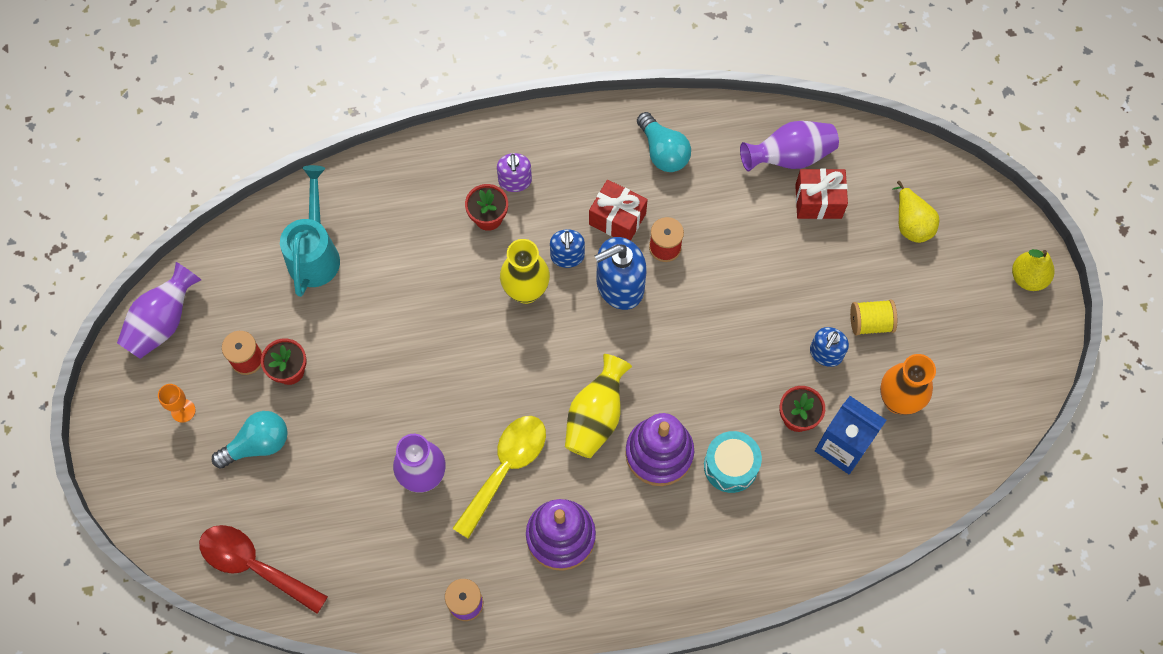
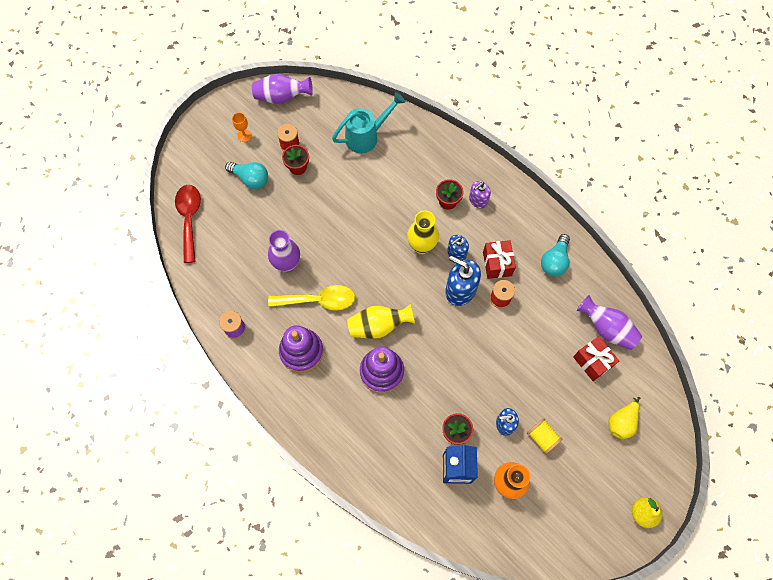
camera: 55 degrees right, 0 degrees up
turquoise drum [704,431,762,493] -> none

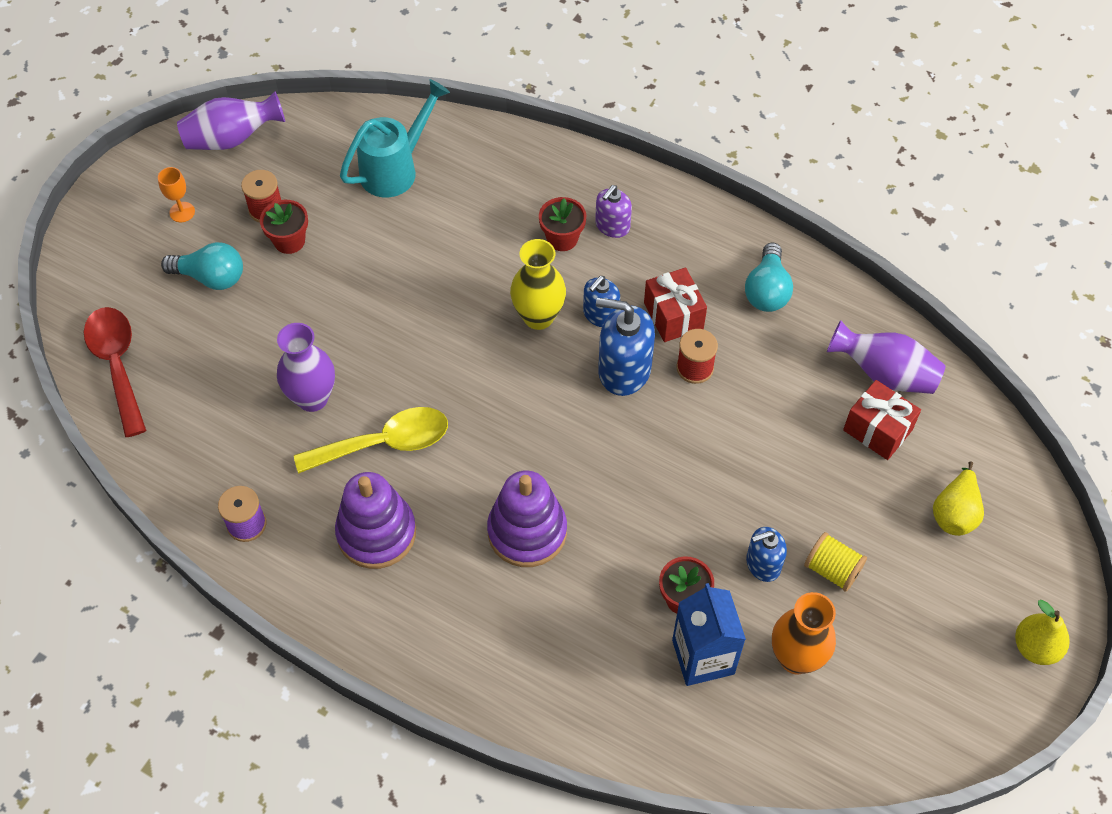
camera: 15 degrees left, 10 degrees down
yellow vase [347,304,415,339] -> none

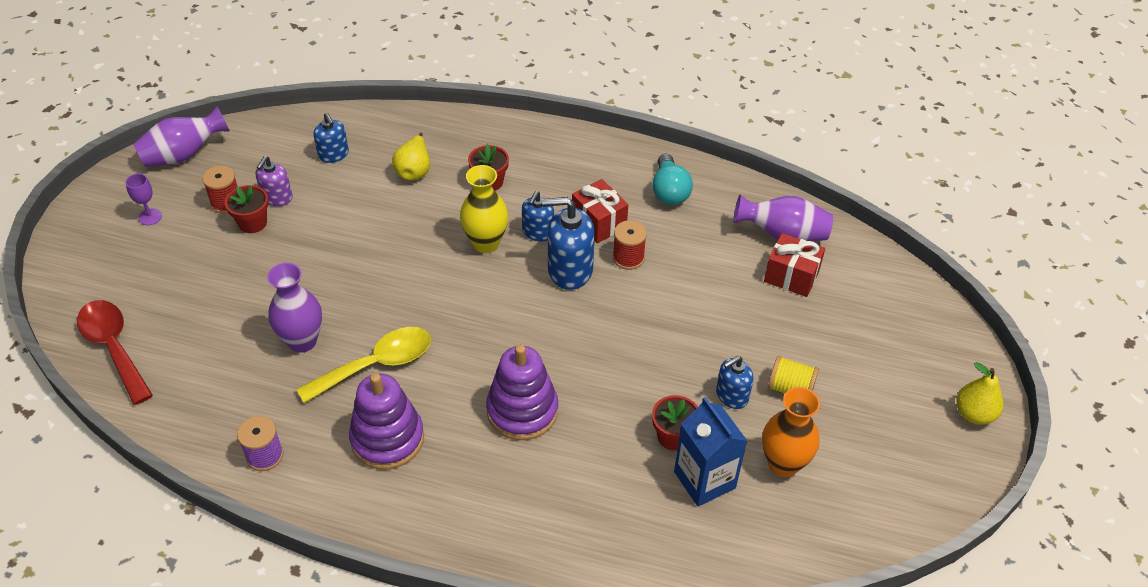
camera: 15 degrees left, 10 degrees down
orange goblet [158,167,195,222] -> purple goblet [125,173,162,225]
turquoise light bulb [161,242,243,290] -> none
turquoise watering can [340,79,450,198] -> blue soap dispenser [314,113,349,163]
purple soap dispenser [595,185,632,238] -> purple soap dispenser moved to [255,156,293,206]
yellow pear [933,461,984,536] -> yellow pear moved to [392,133,430,181]

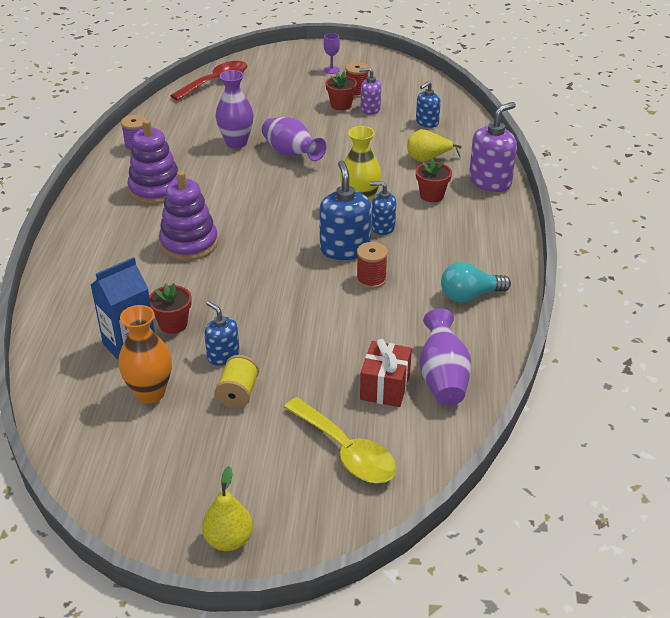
camera: 80 degrees right, 10 degrees down
purple vase [133,107,230,167] -> purple vase moved to [262,117,326,161]
yellow spoon [296,327,431,403] -> yellow spoon moved to [284,397,397,483]
red gift [572,179,628,243] -> none
none -> purple soap dispenser [469,102,517,192]

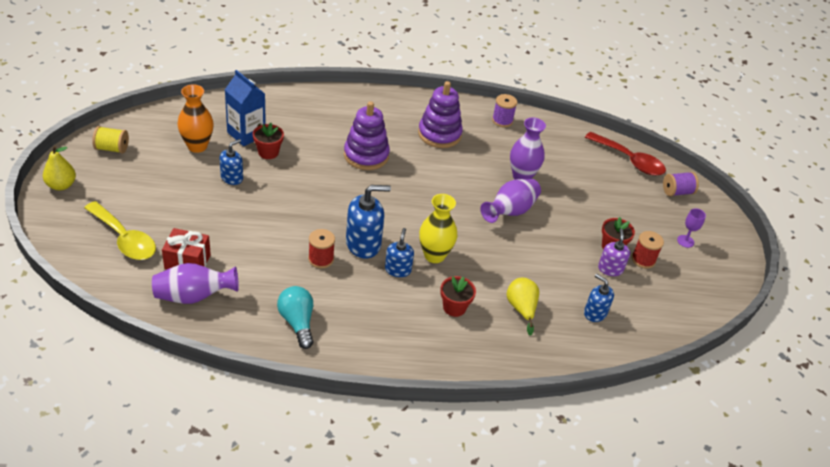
camera: 80 degrees right, 5 degrees up
yellow spool [215,355,259,408] -> yellow spool moved to [92,126,129,154]
yellow spoon [284,397,397,483] -> yellow spoon turned 90 degrees counterclockwise [84,201,156,260]
purple soap dispenser [469,102,517,192] -> none
none -> purple spool [663,172,699,197]

